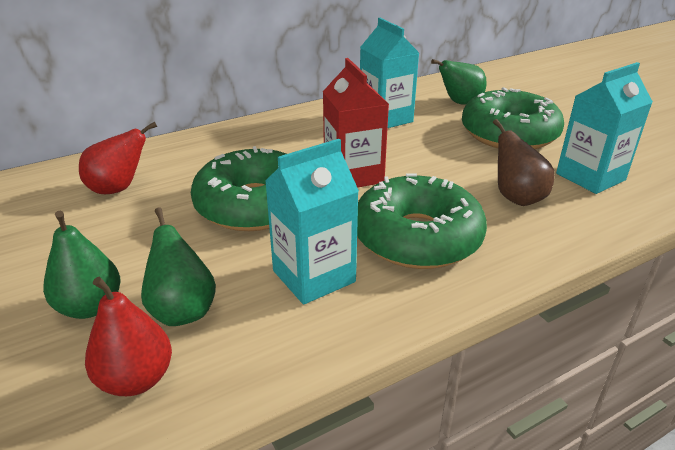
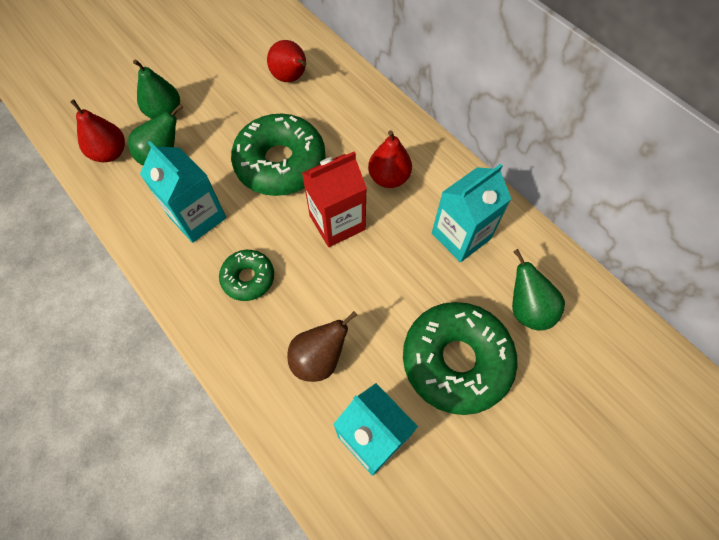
camera: 80 degrees right, 30 degrees up
green donut [357,173,487,269] -> green donut [219,250,274,301], size x0.53
none -> red pear [368,130,412,188]

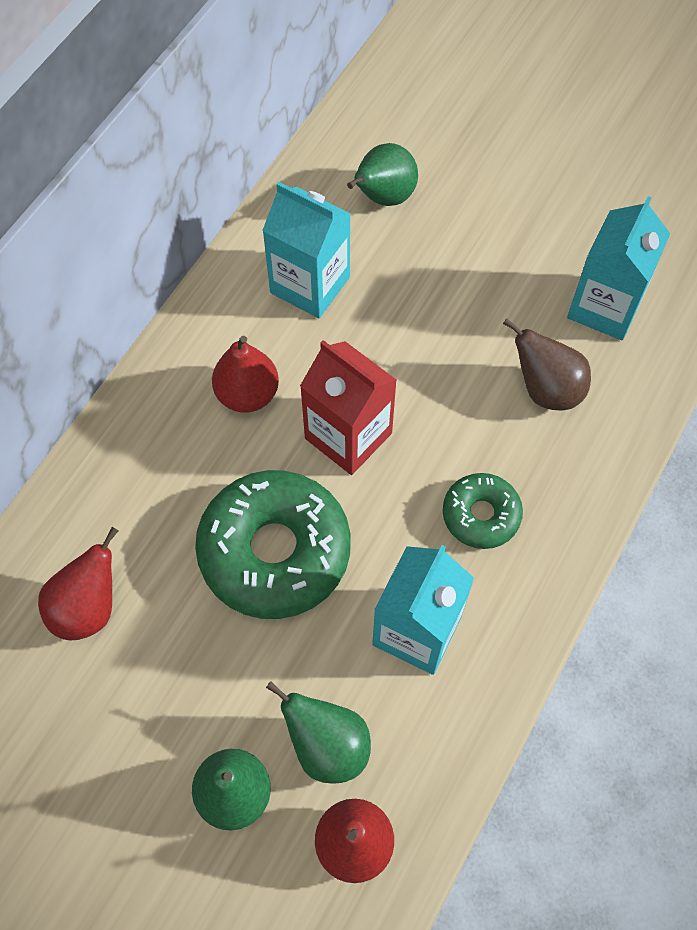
camera: 110 degrees left, 0 degrees up
green donut [403,302,517,415] -> none

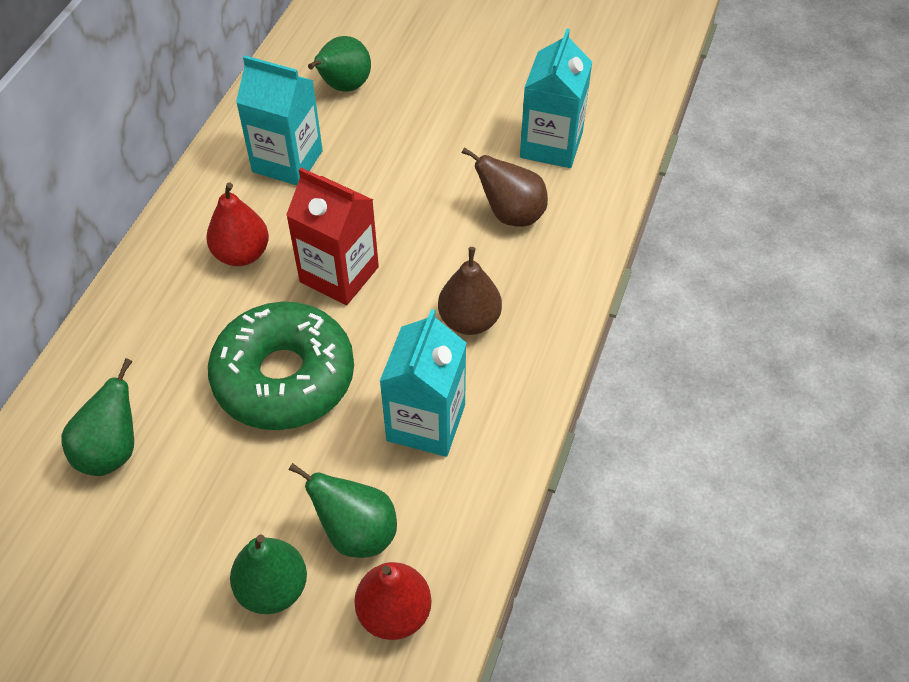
camera: 10 degrees left, 10 degrees down
red pear [38,527,118,640] -> green pear [61,358,134,476]
green donut [443,473,523,549] -> brown pear [438,247,502,335]

